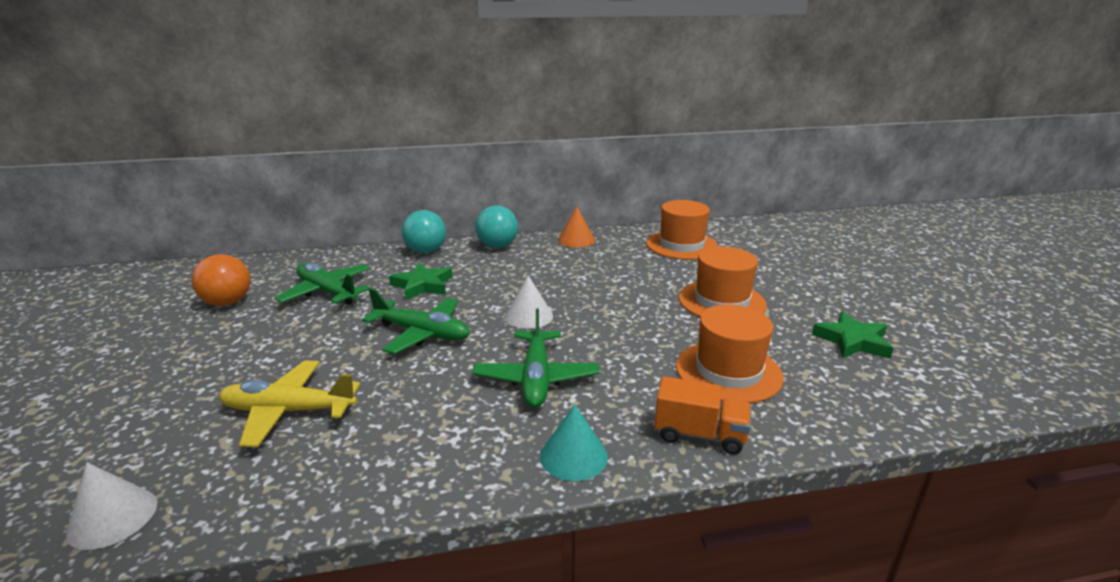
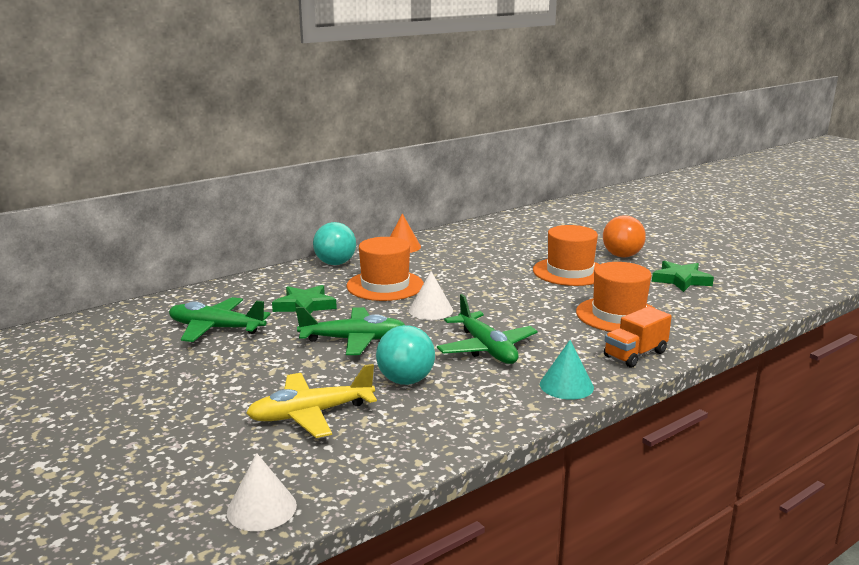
camera: 25 degrees left, 5 degrees down
orange ball [191,254,251,306] -> orange ball moved to [603,215,646,258]
turquoise ball [402,210,446,254] -> turquoise ball moved to [376,325,435,385]
orange hat [646,200,718,260] -> orange hat moved to [347,237,424,301]
orange truck [655,376,751,454] -> orange truck turned 150 degrees clockwise [604,306,672,368]

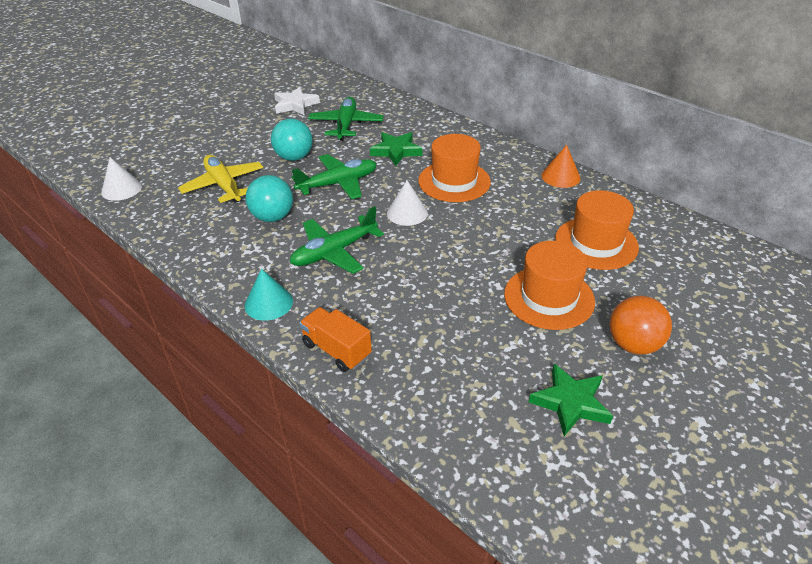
camera: 80 degrees right, 20 degrees up
green plane [296,307,405,355] -> green plane turned 105 degrees counterclockwise [292,154,377,200]
turquoise ball [313,222,356,265] -> turquoise ball moved to [271,119,313,161]
orange hat [576,262,656,332] -> orange hat moved to [555,190,639,270]
none -> white star [274,87,320,115]

